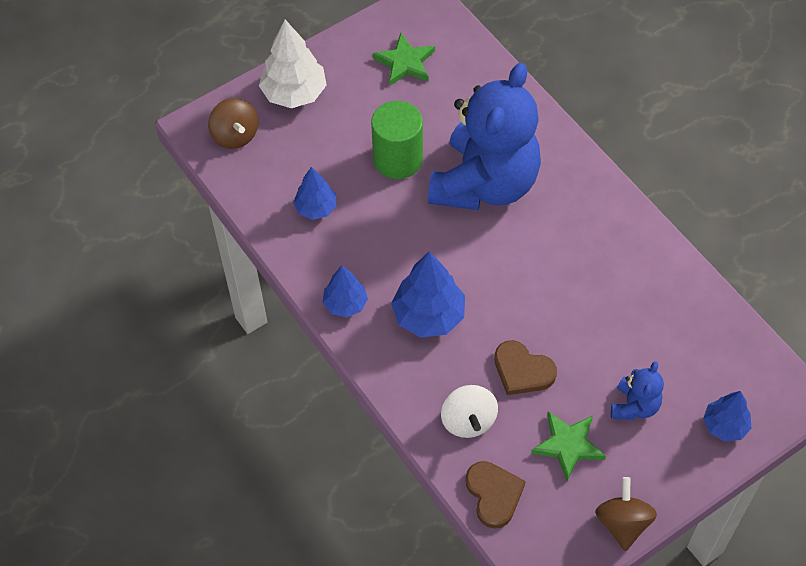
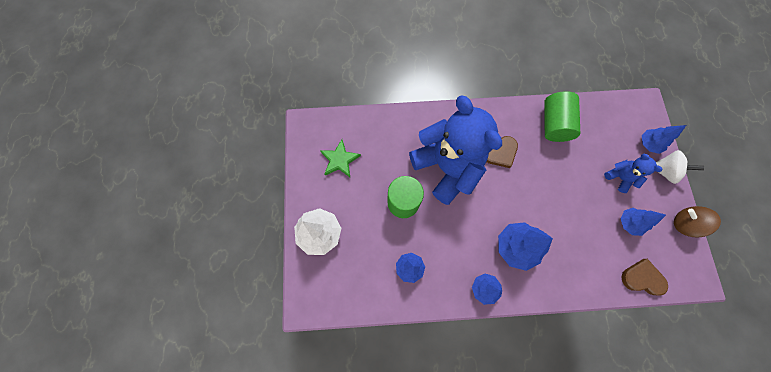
camera: 60 degrees left, 15 degrees up
brown spinning top [208,98,258,149] -> none
white spinning top [441,385,498,438] -> white spinning top moved to [656,150,704,184]
brown heart [494,340,557,395] -> brown heart moved to [486,136,518,168]
green star [531,412,606,481] -> blue tree [620,208,666,236]
none -> green cylinder [544,91,580,142]

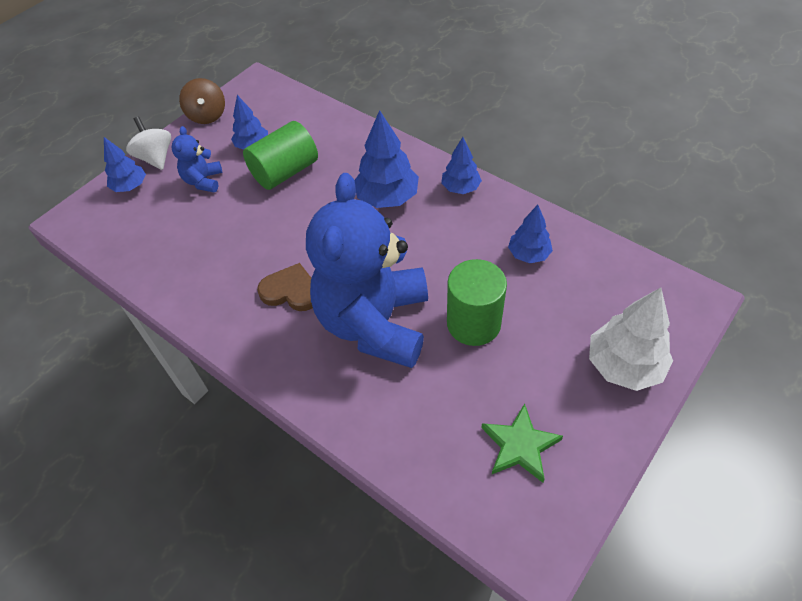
camera: 135 degrees left, 20 degrees down
green cylinder [544,91,580,142] -> green cylinder moved to [243,121,318,190]
brown heart [621,259,668,295] -> none

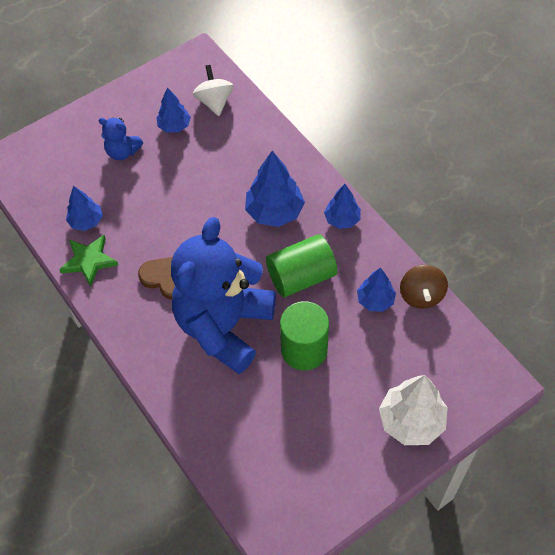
camera: 15 degrees right, 5 degrees up
blue tree [104,137,146,192] -> blue tree moved to [66,186,103,231]
white spinning top [126,117,171,170] -> white spinning top moved to [193,65,234,116]
blue teddy bear [171,126,222,192] -> blue teddy bear turned 90 degrees counterclockwise [98,117,143,160]
brown spinning top [179,78,225,124] -> brown spinning top moved to [400,265,448,309]
green cylinder [243,121,318,190] -> green cylinder moved to [266,234,337,297]
green star [481,404,563,483] -> green star moved to [59,235,118,287]

